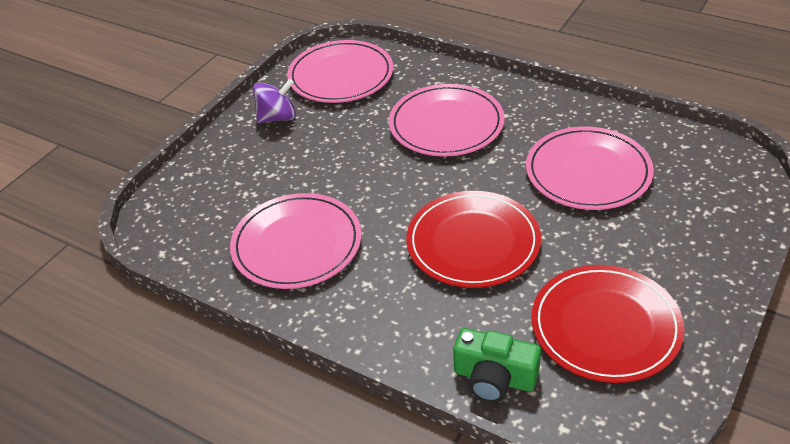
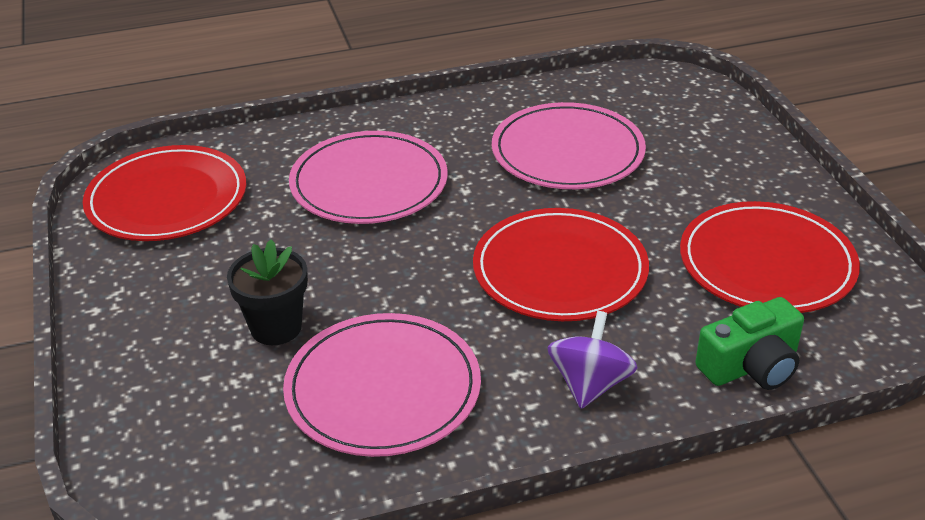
camera: 50 degrees left, 5 degrees down
purple spinning top [253,79,296,123] -> purple spinning top moved to [547,311,638,409]
pink plate [287,40,393,103] -> red plate [83,145,246,241]
none -> black flower pot [227,239,308,345]

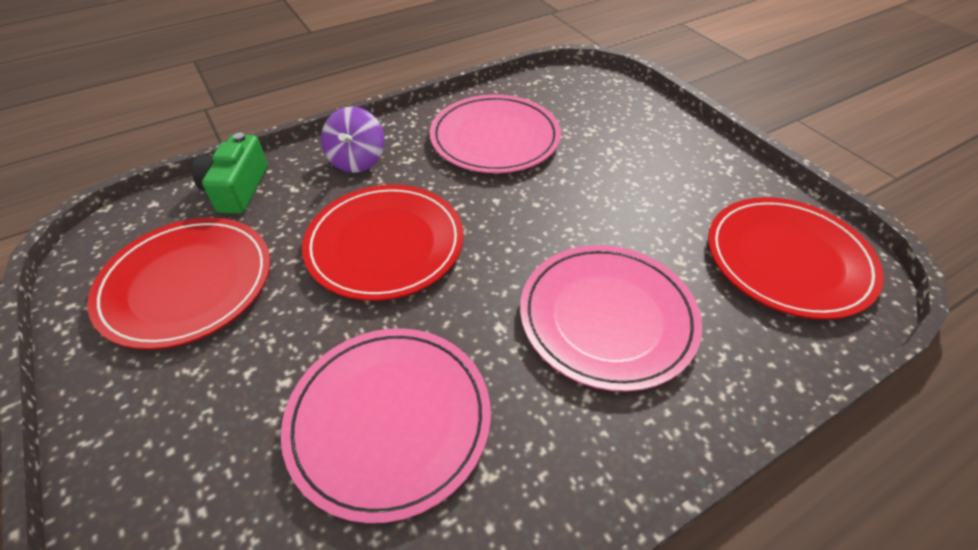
camera: 165 degrees right, 10 degrees up
black flower pot [227,239,308,345] -> none
green camera [695,297,804,390] -> green camera turned 45 degrees counterclockwise [192,133,268,214]

